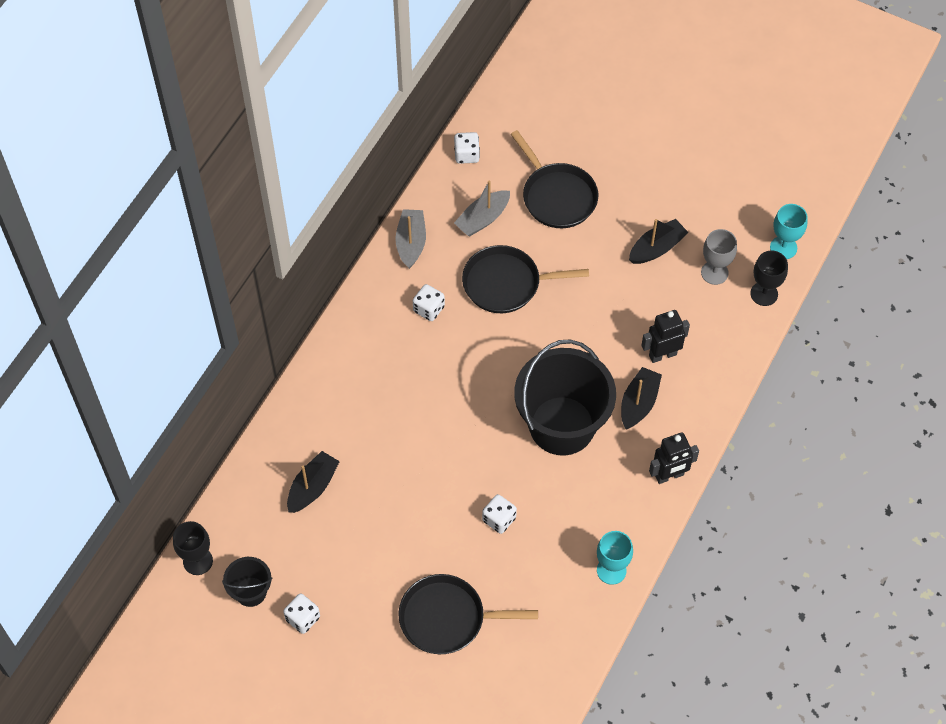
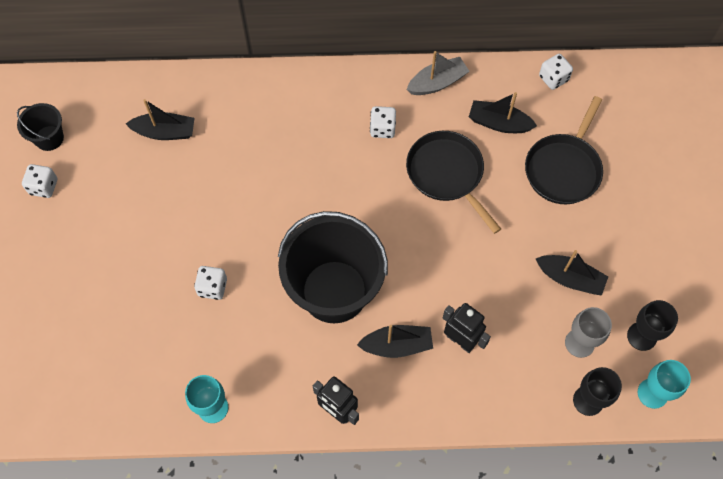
camera: 60 degrees right, 5 degrees up
black goblet [173,521,213,575] -> black goblet moved to [627,300,678,351]
black pan [398,574,538,654] -> none
grey boat [454,181,510,237] -> black boat [469,92,537,133]

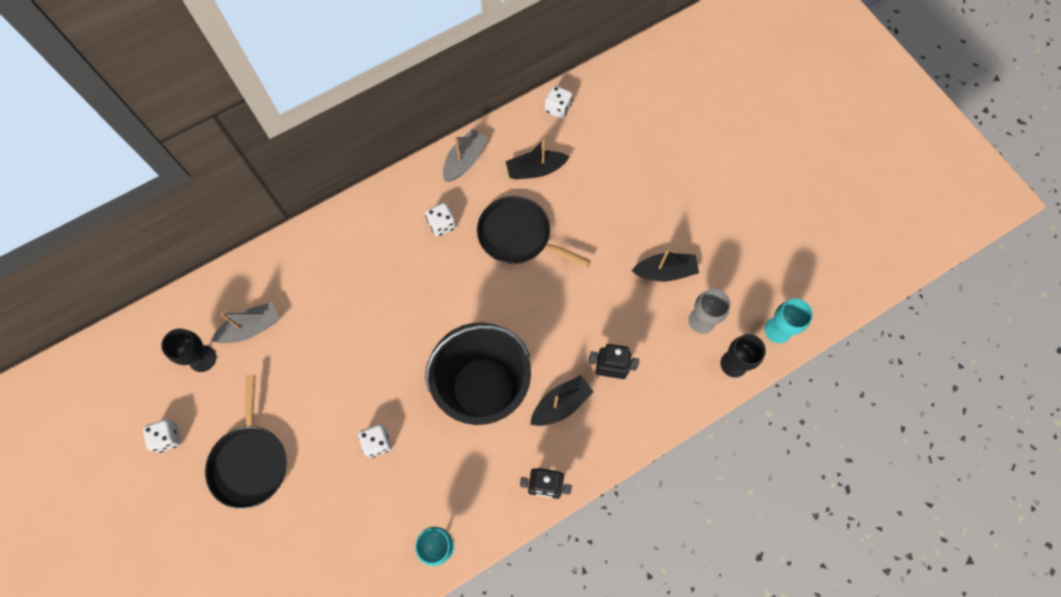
camera: 30 degrees left, 5 degrees up
black bucket [17,103,64,151] -> none
black boat [126,99,195,140] -> grey boat [211,302,279,343]
black pan [525,96,603,204] -> black pan moved to [205,375,287,509]
black goblet [627,300,678,351] -> black goblet moved to [161,328,216,372]

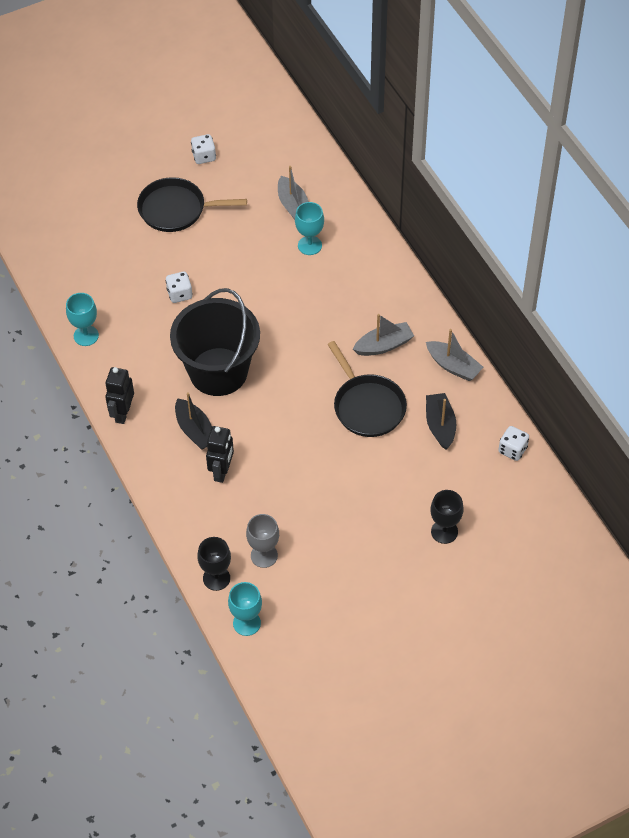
camera: 95 degrees right, 15 degrees down
black goblet [161,328,216,372] -> black goblet moved to [431,490,464,544]
white dice [425,203,456,237] -> grey boat [353,314,414,356]
black pan [477,196,591,268] -> black pan turned 120 degrees clockwise [327,341,407,437]
black boat [632,250,699,281] -> none
none -> turquoise goblet [295,202,324,255]

